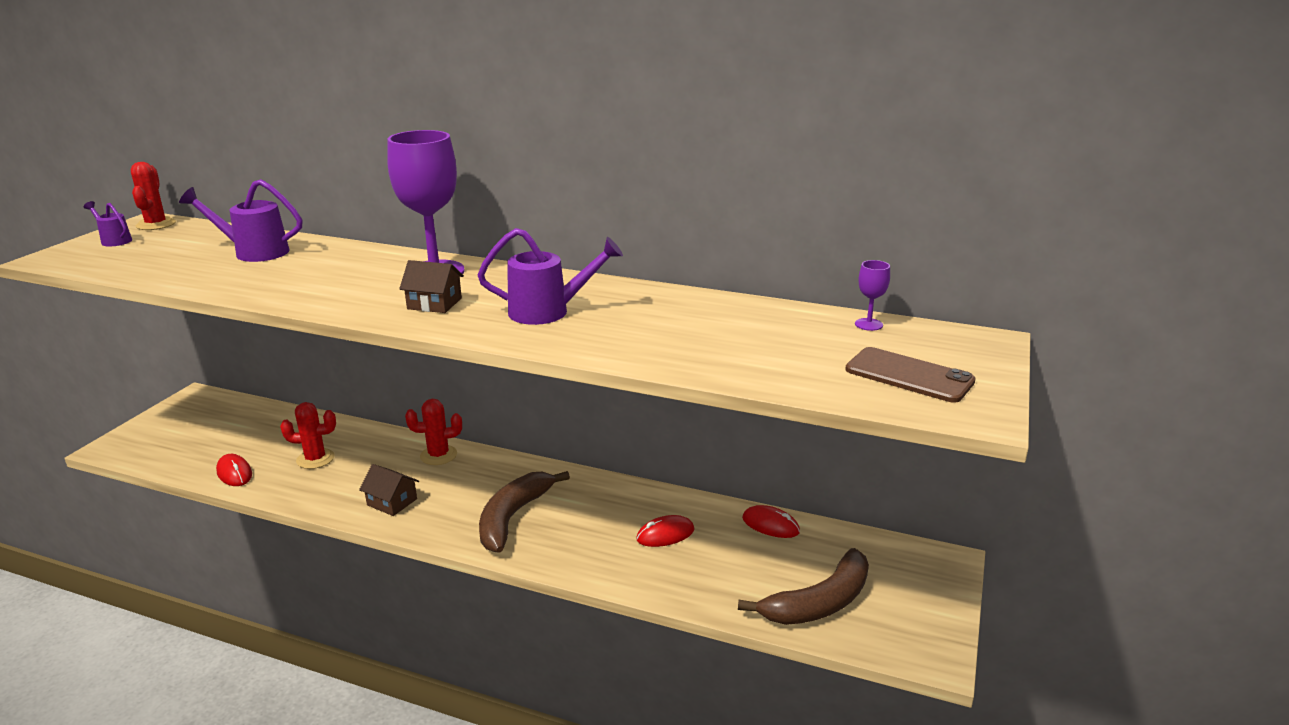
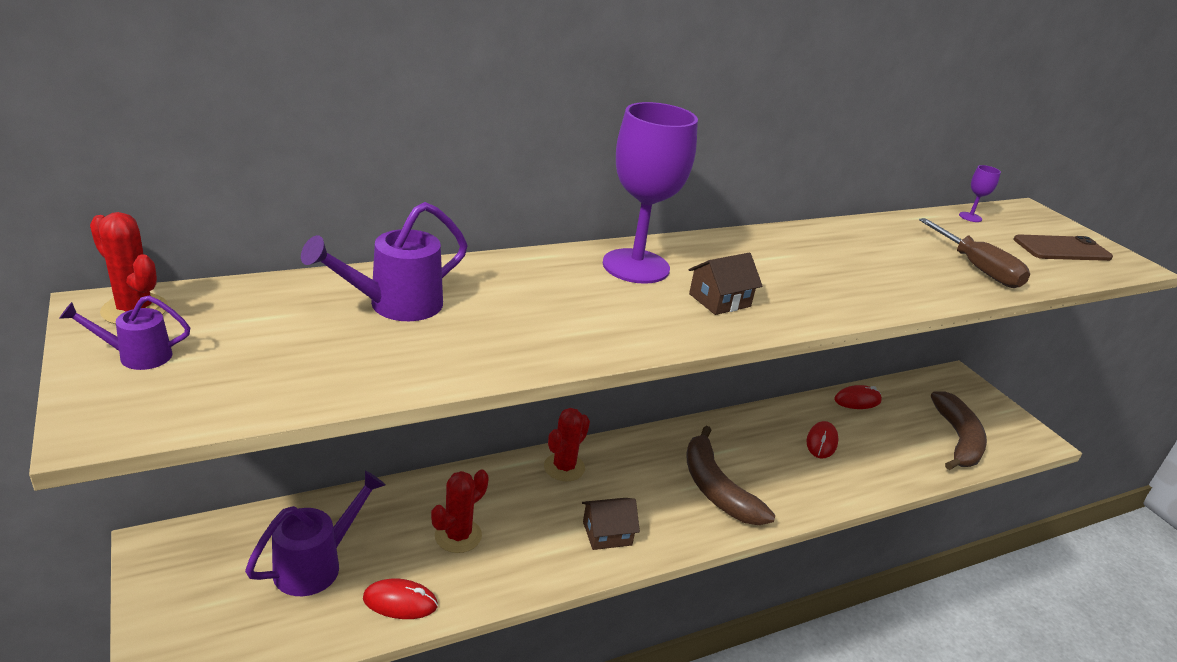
camera: 50 degrees left, 5 degrees up
purple watering can [478,228,623,325] -> purple watering can moved to [245,471,385,596]
none -> brown screwdriver [919,218,1030,288]

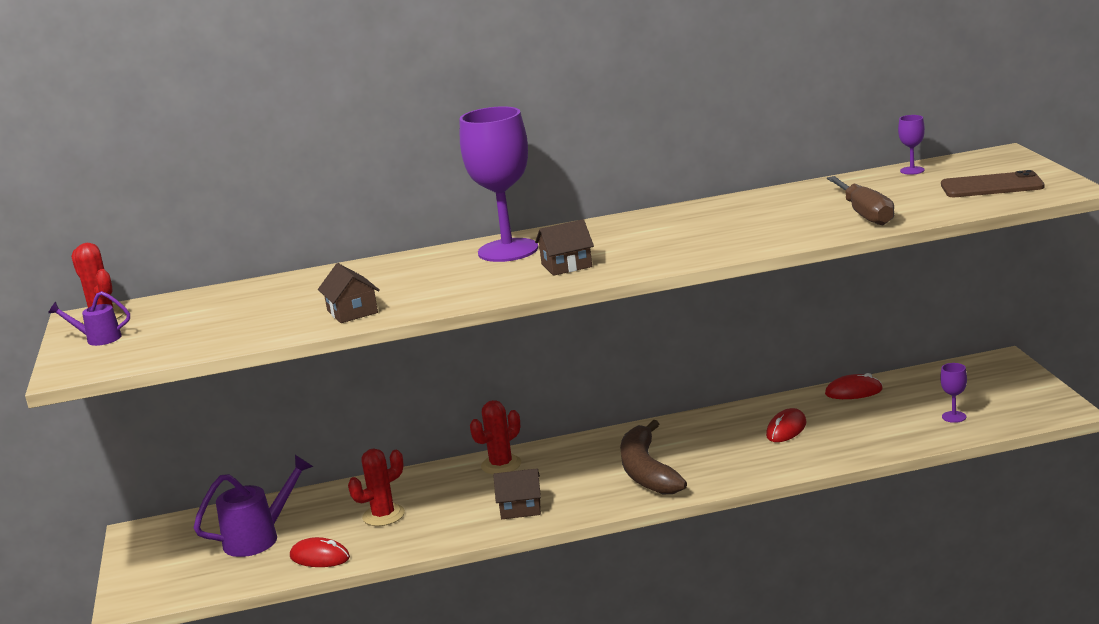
camera: 20 degrees right, 10 degrees down
purple watering can [301,202,468,321] -> none
brown banana [931,392,987,470] -> purple goblet [940,363,967,423]
none -> brown house [318,263,380,323]

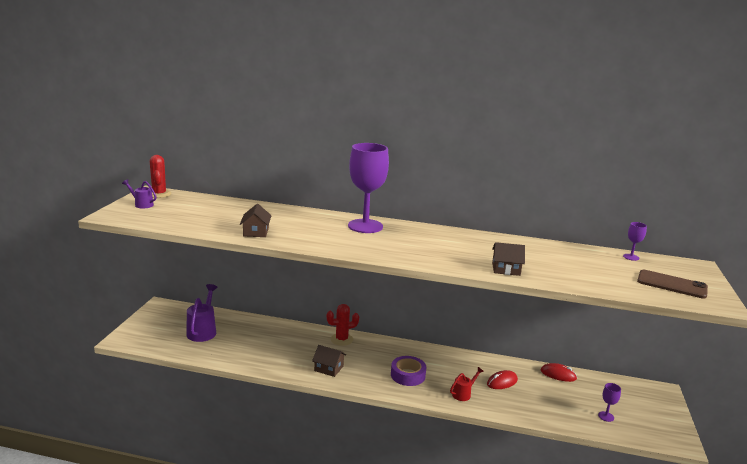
camera: 20 degrees right, 0 degrees up
purple watering can [194,455,313,557] -> purple watering can turned 75 degrees counterclockwise [186,284,217,342]
red mouse [290,537,350,567] -> none
red cactus [348,448,405,526] -> none
brown house [535,219,594,276] -> brown house moved to [492,242,525,276]
brown banana [620,420,687,494] -> purple tape [391,356,426,386]
brown screwdriver [827,176,894,225] -> none
none -> red watering can [450,367,484,401]

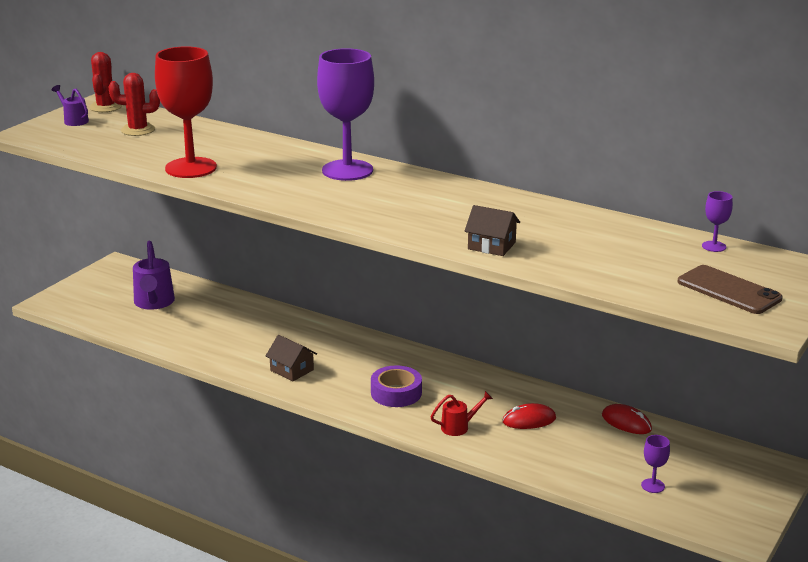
camera: 20 degrees right, 5 degrees up
purple watering can [186,284,217,342] -> purple watering can turned 150 degrees clockwise [133,241,175,310]
brown house [240,204,272,237] -> red goblet [155,46,217,178]
red cactus [327,304,359,346] -> red cactus moved to [109,73,160,136]

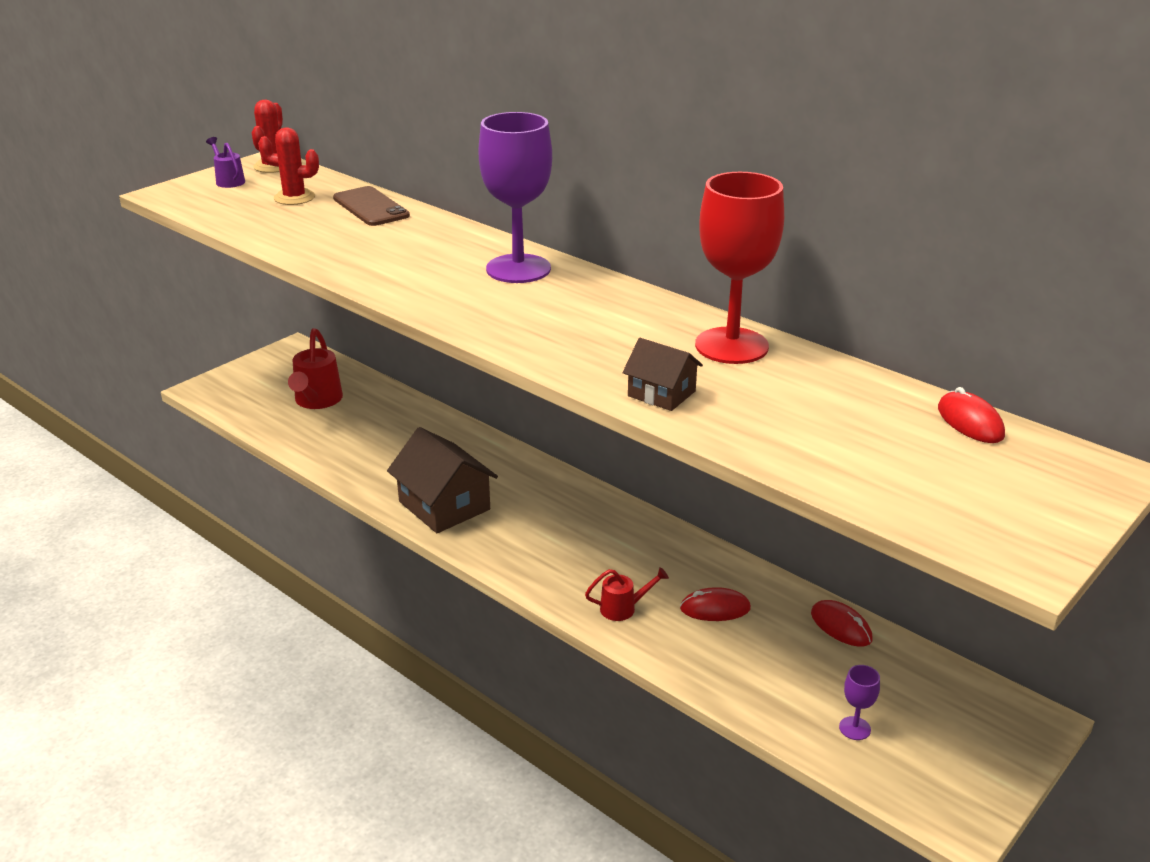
camera: 10 degrees right, 5 degrees up
purple watering can [133,241,175,310] -> red watering can [288,328,343,409]
red goblet [155,46,217,178] -> red goblet moved to [695,172,784,364]
brown house [266,335,317,382] -> brown house [387,427,498,533], size x1.77
purple tape [371,365,422,407] -> none
brown phone [678,265,783,314] -> brown phone moved to [333,186,410,226]
purple goblet [702,191,733,252] -> red mouse [938,387,1005,443]

